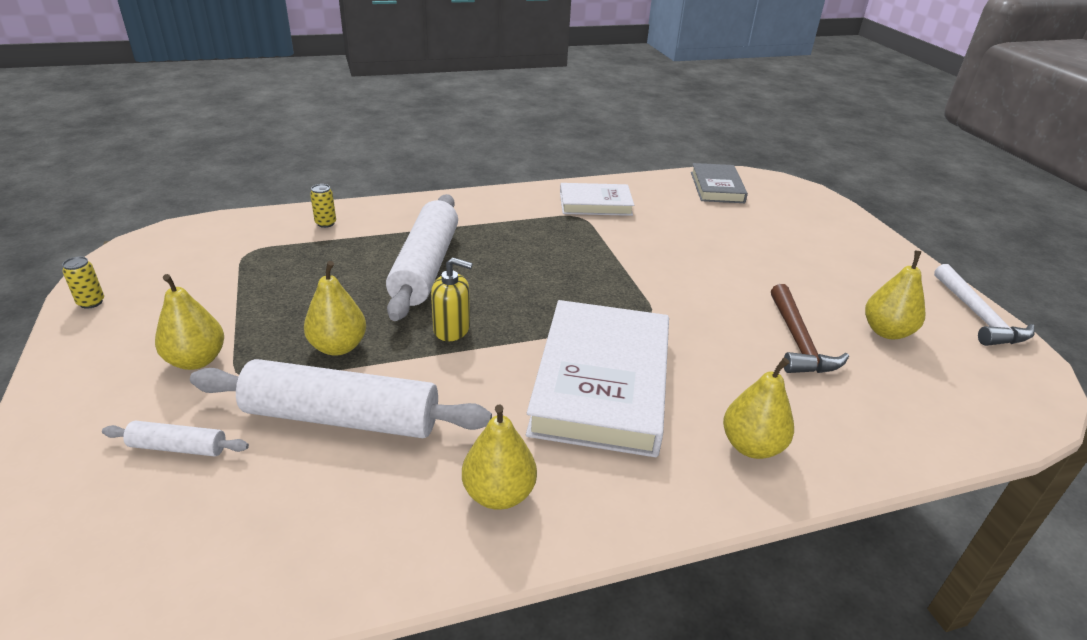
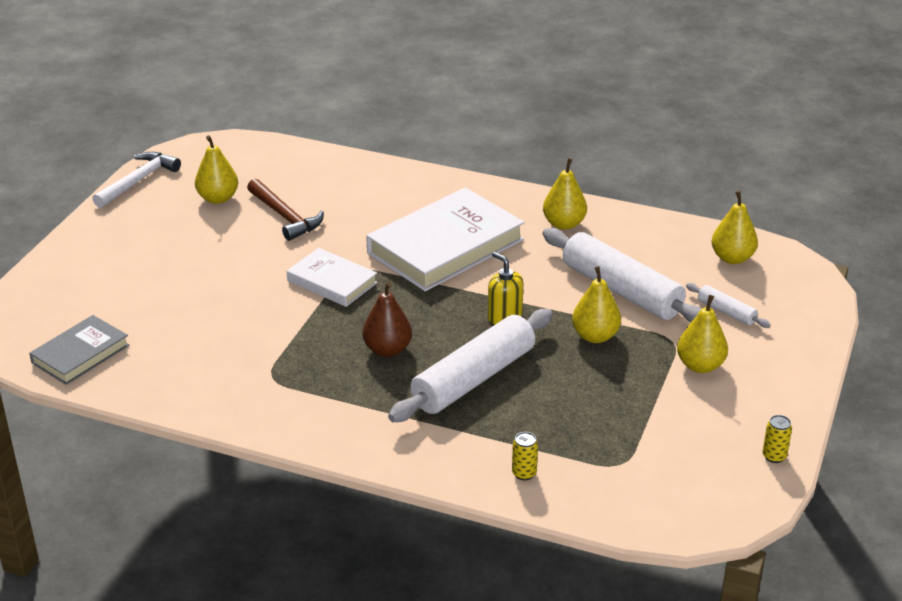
camera: 140 degrees left, 0 degrees up
white book [560,183,634,216] -> white book moved to [287,248,378,307]
yellow pear [723,358,794,459] -> yellow pear moved to [711,191,758,264]
brown hammer [771,284,849,373] -> brown hammer turned 105 degrees clockwise [247,179,324,241]
none -> brown pear [362,282,412,357]

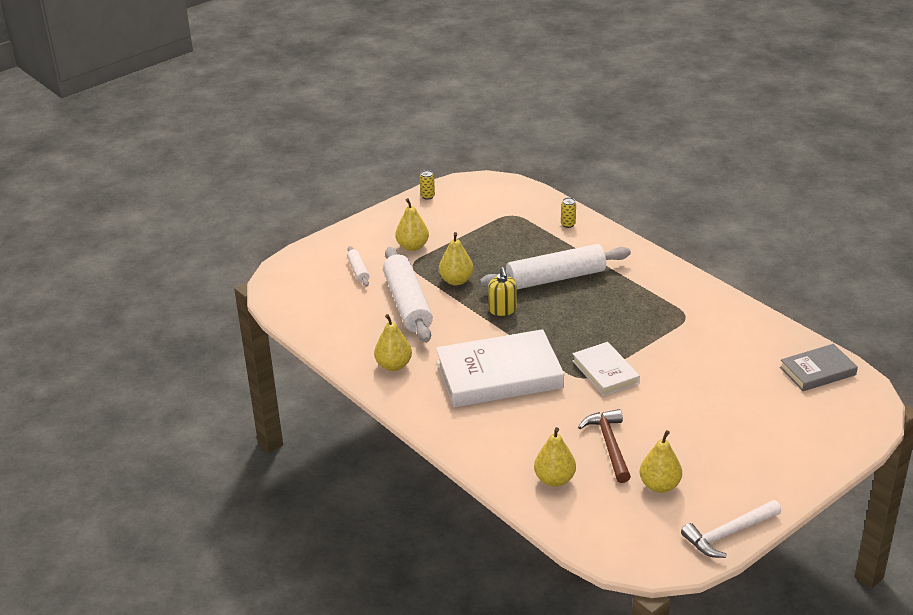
camera: 150 degrees left, 0 degrees up
brown pear [362,282,412,357] -> none
yellow pear [711,191,758,264] -> yellow pear moved to [534,427,576,487]

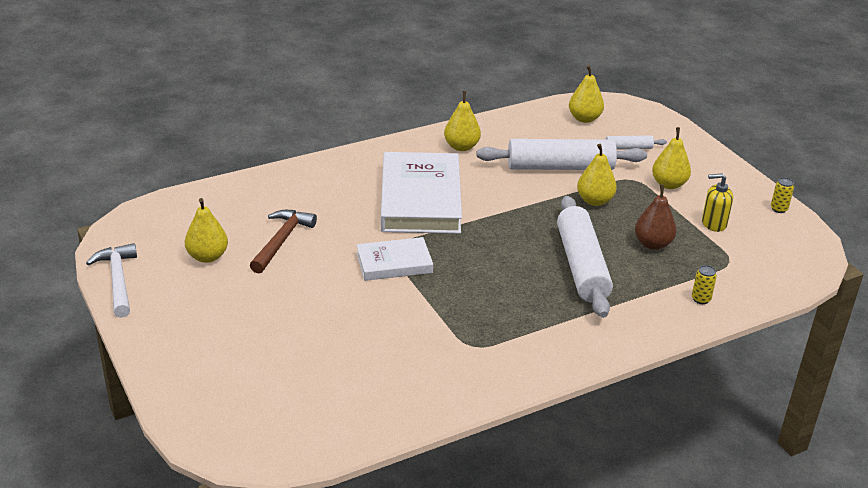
camera: 100 degrees right, 0 degrees up
yellow soap dispenser [488,267,517,316] -> yellow soap dispenser moved to [702,173,733,232]
yellow pear [534,427,576,487] -> yellow pear moved to [569,65,604,123]
brown hammer [578,409,631,483] -> brown hammer turned 75 degrees counterclockwise [250,210,317,273]
grey book [780,344,858,391] -> none
none -> brown pear [635,184,677,250]

